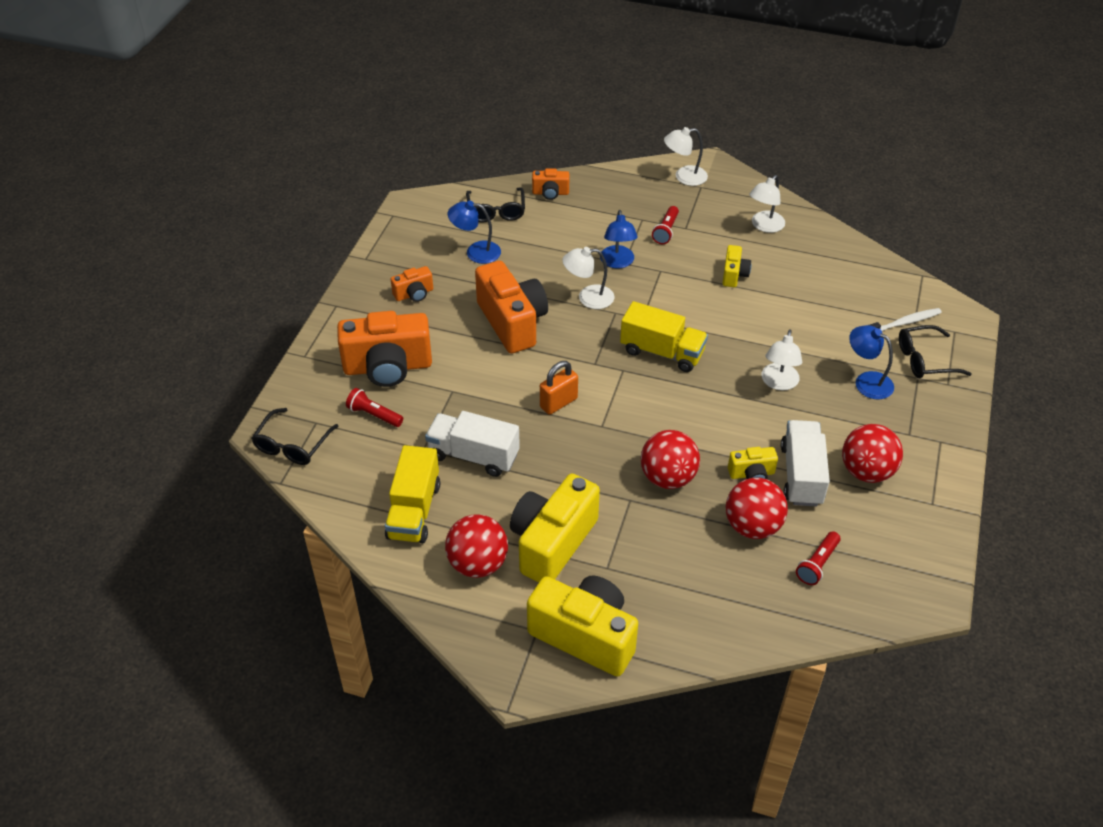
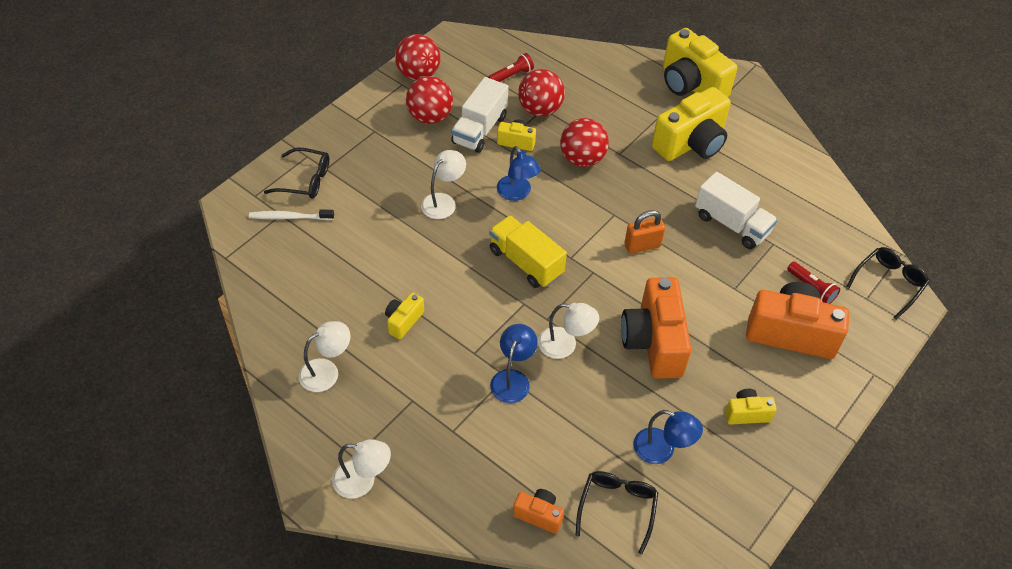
camera: 160 degrees left, 5 degrees up
yellow truck [385,445,440,543] -> none
orange camera [391,266,433,302] -> yellow camera [725,389,777,425]
red ball [445,514,508,578] -> red ball moved to [395,34,441,80]
red flashlight [652,206,679,244] -> none
blue lamp [849,325,894,399] -> blue lamp moved to [497,146,541,201]

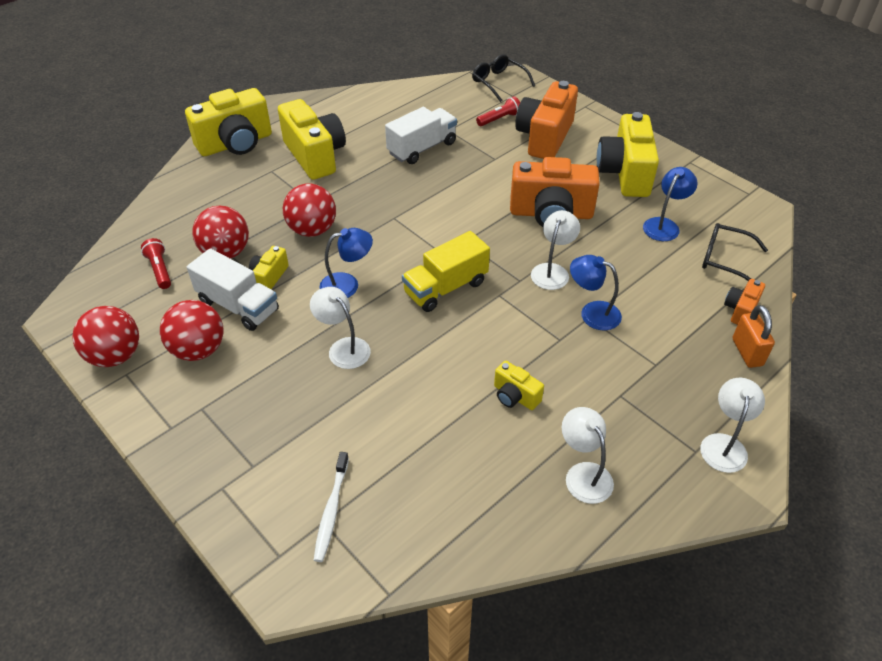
camera: 80 degrees left, 5 degrees down
black glasses [264,147,329,199] -> none
orange padlock [624,210,665,254] -> orange padlock moved to [733,305,775,368]
yellow camera [725,389,777,425] -> yellow camera [597,112,659,197], size x2.08

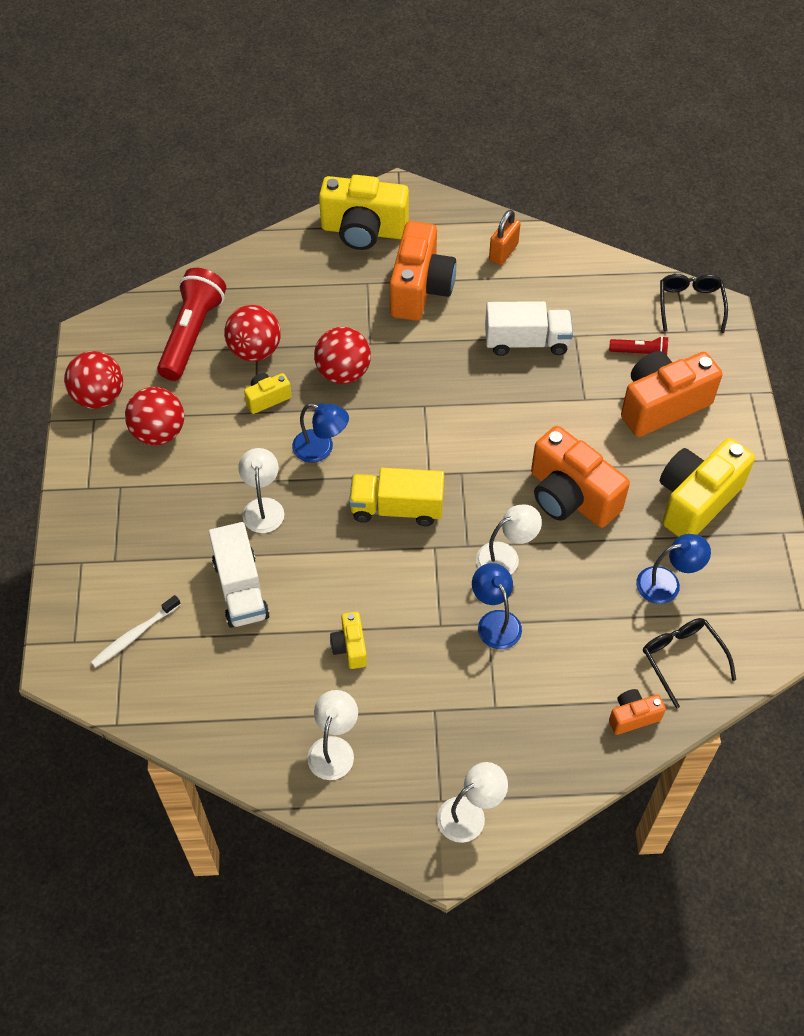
camera: 40 degrees right, 10 degrees up
red flashlight [141,238,171,289] -> red flashlight [157,268,226,381], size x2.01
white truck [187,248,279,331] -> white truck moved to [209,522,270,628]
yellow camera [278,99,346,180] -> orange camera [390,221,456,321]
orange padlock [733,305,775,368] -> orange padlock moved to [489,210,521,265]

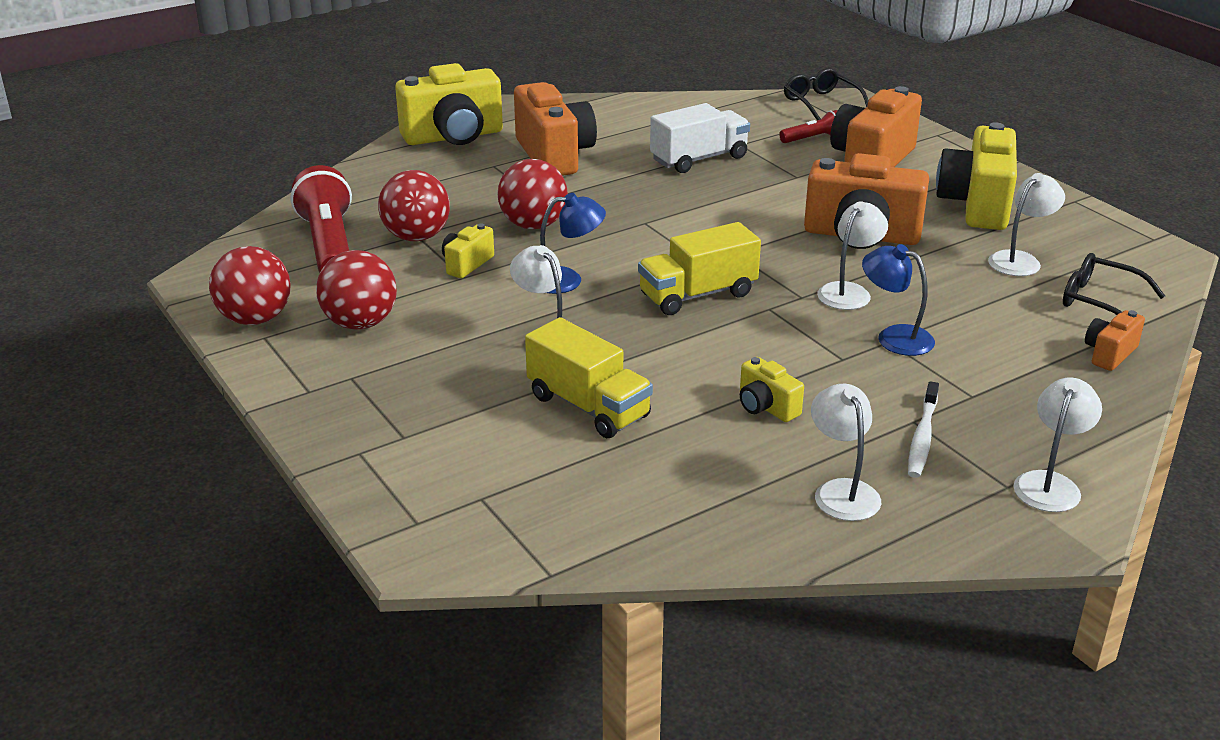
camera: 30 degrees left, 25 degrees down
white toothbrush [91,595,181,668] -> white toothbrush moved to [908,381,939,478]
white truck [209,522,270,628] -> yellow truck [525,317,653,438]
orange padlock [489,210,521,265] -> none
blue lamp [636,534,711,604] -> white lamp [988,173,1065,276]

